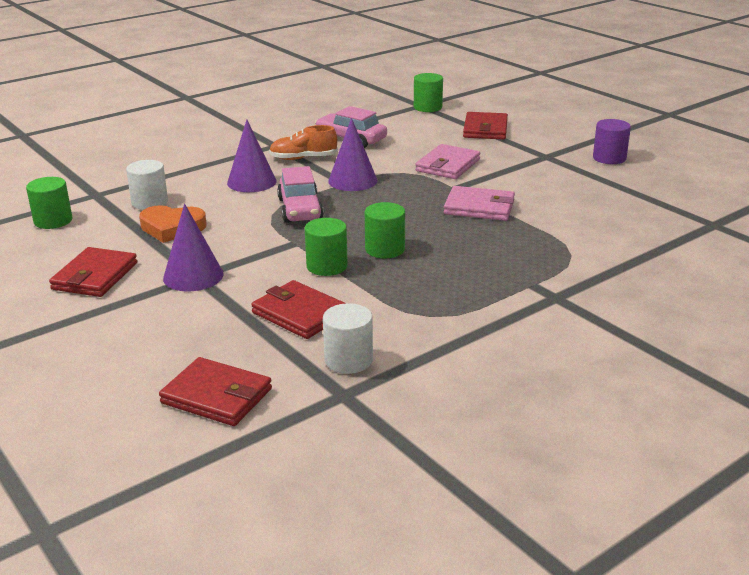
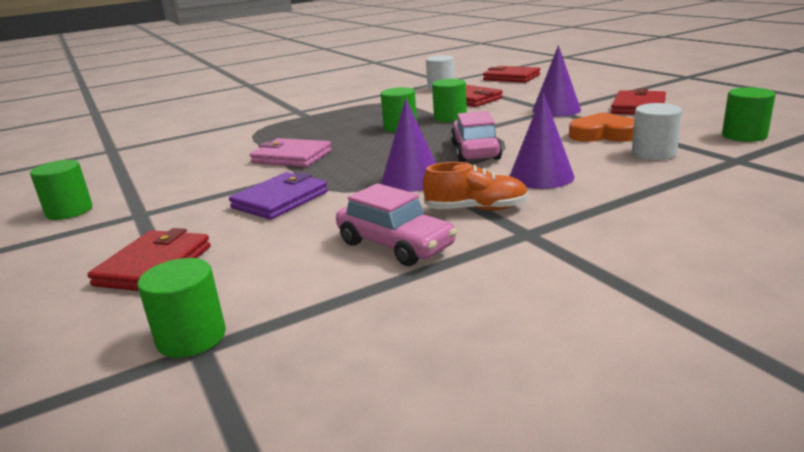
camera: 170 degrees left, 5 degrees down
pink wallet [415,144,480,179] -> purple wallet [229,172,328,220]
purple cylinder [593,119,631,164] -> green cylinder [30,160,93,220]

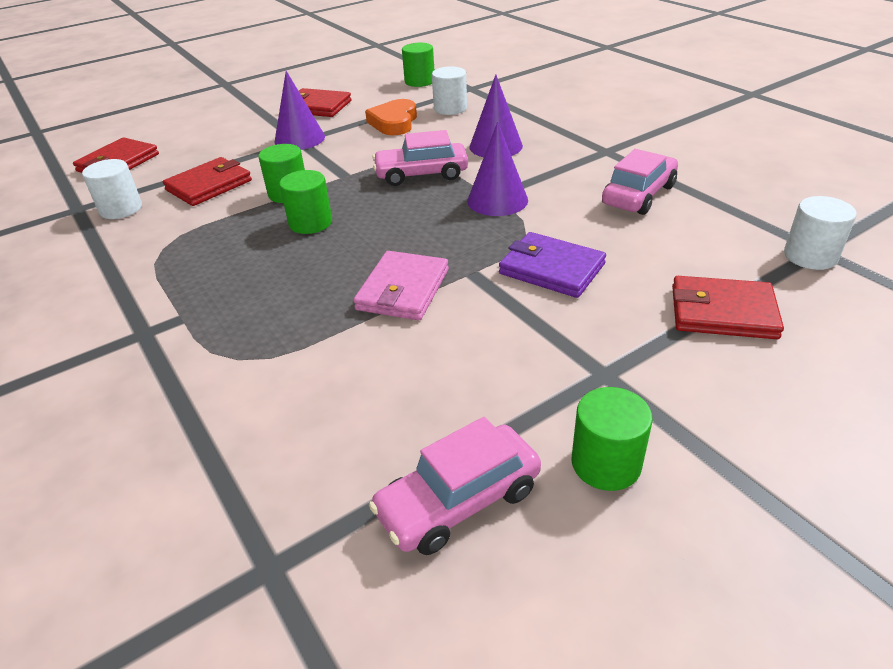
camera: 95 degrees left, 15 degrees up
green cylinder [137,258,226,358] -> white cylinder [784,196,857,270]
orange shoe [423,162,528,210] -> none
none -> pink car [369,417,541,555]

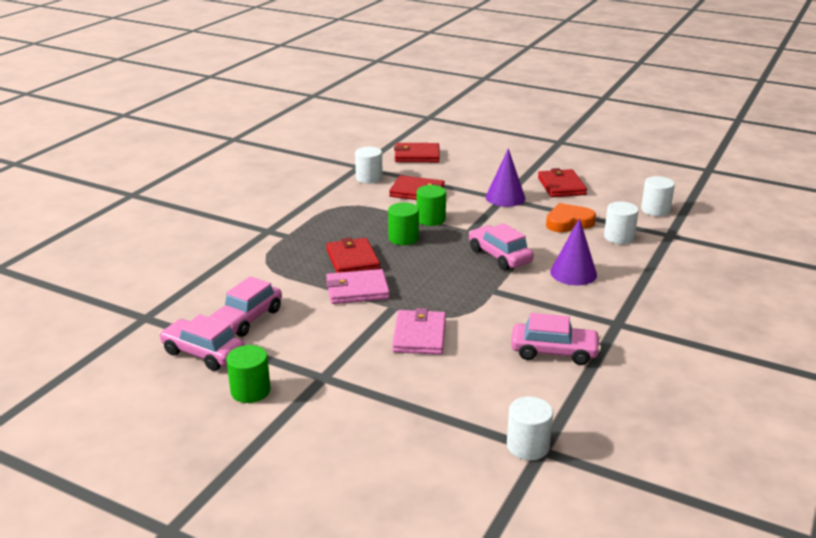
camera: 60 degrees right, 10 degrees down
green cylinder [402,43,434,87] -> white cylinder [641,176,675,216]
purple cone [467,122,528,216] -> none
purple wallet [499,232,606,298] -> pink wallet [392,308,446,355]
red wallet [672,276,784,339] -> red wallet moved to [326,237,380,273]
none -> pink car [210,276,282,337]

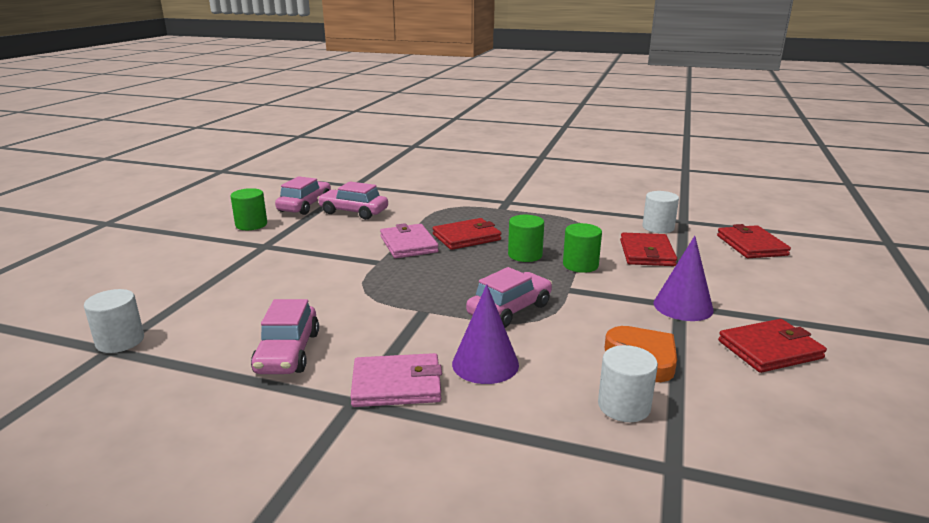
camera: 80 degrees right, 5 degrees down
pink wallet [392,308,446,355] -> pink wallet moved to [350,353,442,407]
white cylinder [641,176,675,216] -> none

